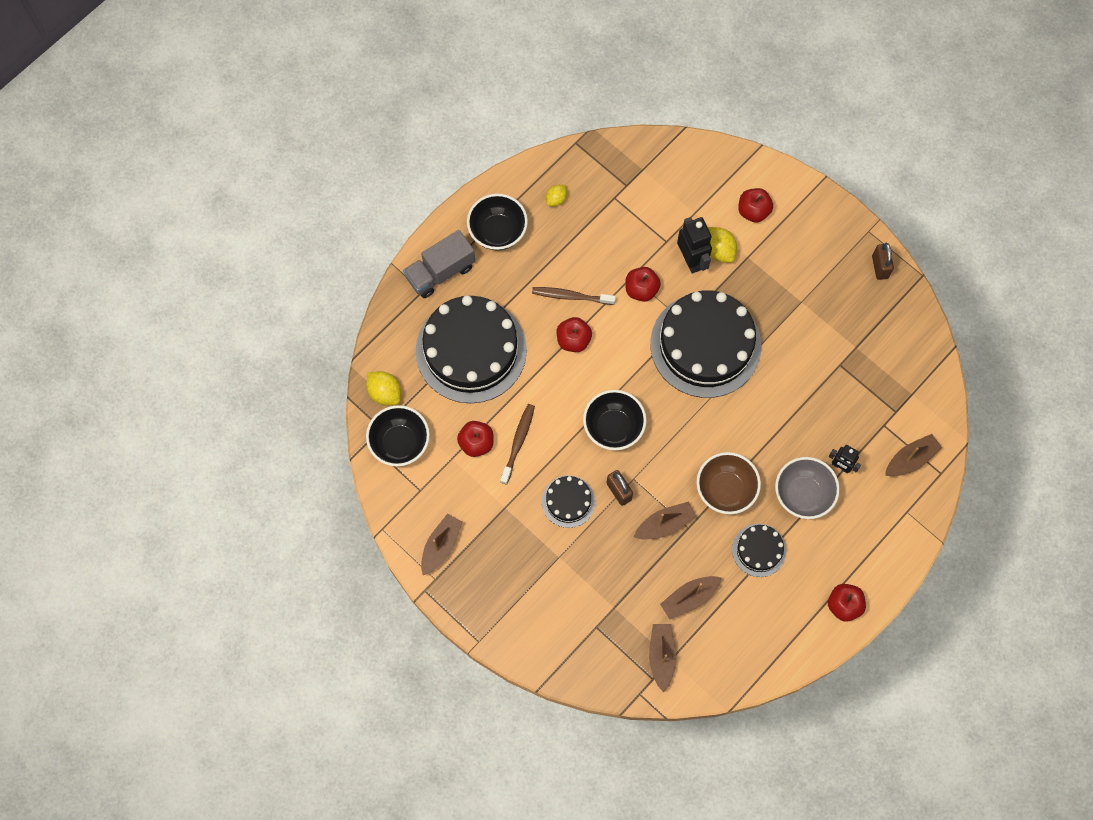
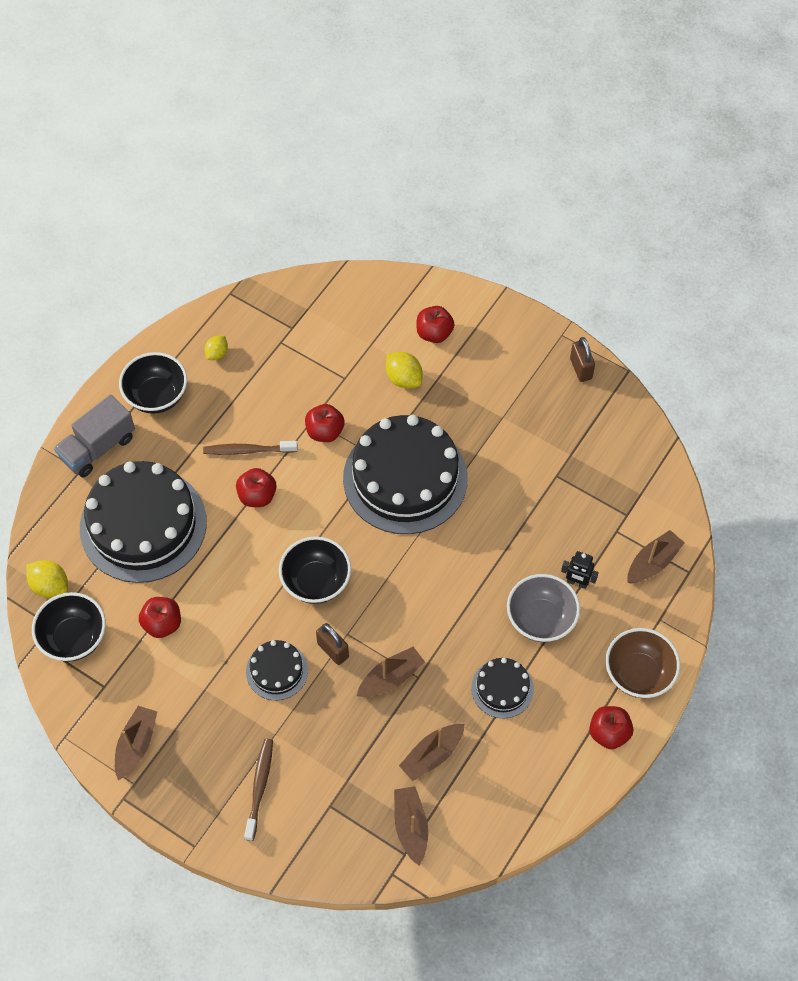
camera: 10 degrees left, 10 degrees down
brown toothbrush [500,404,535,485] -> brown toothbrush moved to [244,739,273,841]
black robot [677,217,712,274] -> none
brown bowl [697,452,761,514] -> brown bowl moved to [606,628,680,698]

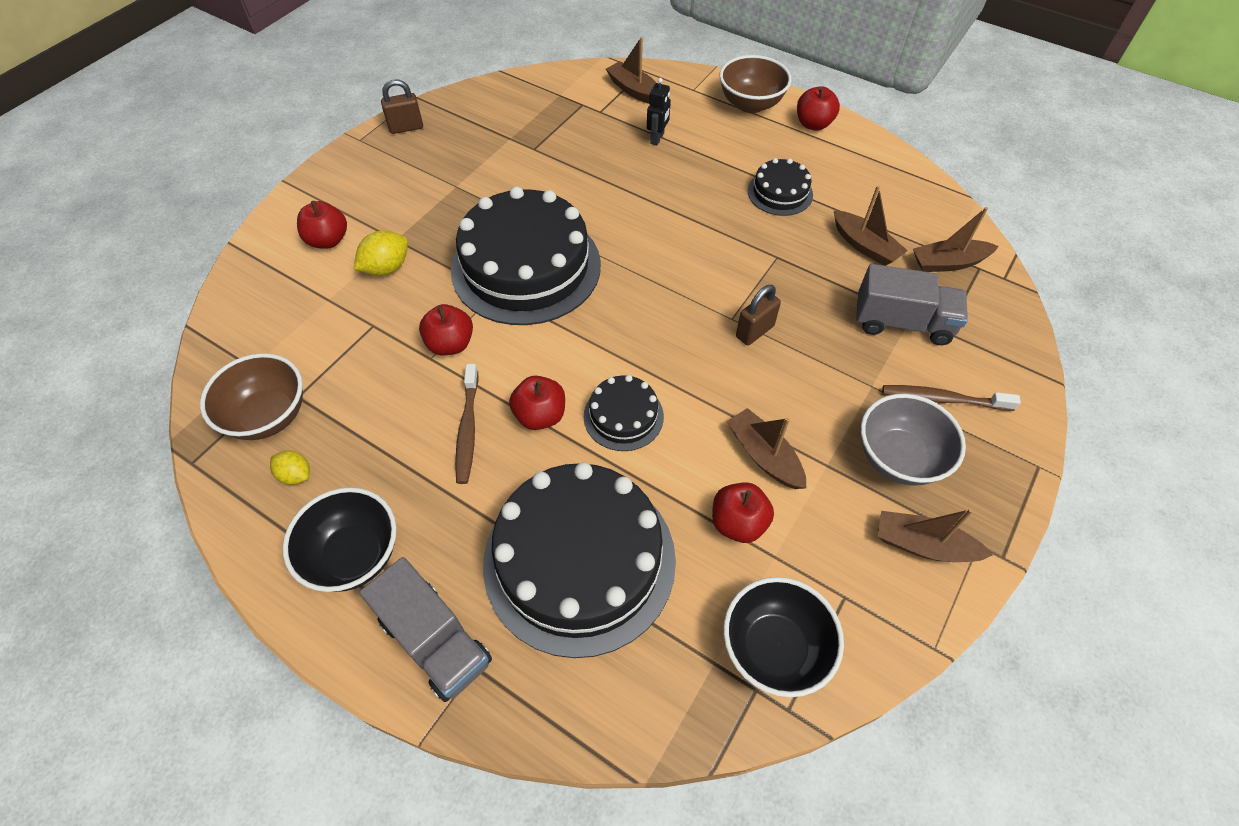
camera: 90 degrees left, 5 degrees down
yellow lemon [26,560,68,598] -> none
black cake [246,640,308,700] -> black cake moved to [584,375,664,451]
black bowl [279,536,351,604] -> none
brown boat [357,647,425,697] -> brown boat moved to [727,408,806,489]
grey bowl [507,574,580,642] -> grey bowl moved to [861,394,966,485]
none -> brown bowl [200,353,303,440]
none -> grey truck [856,264,968,345]

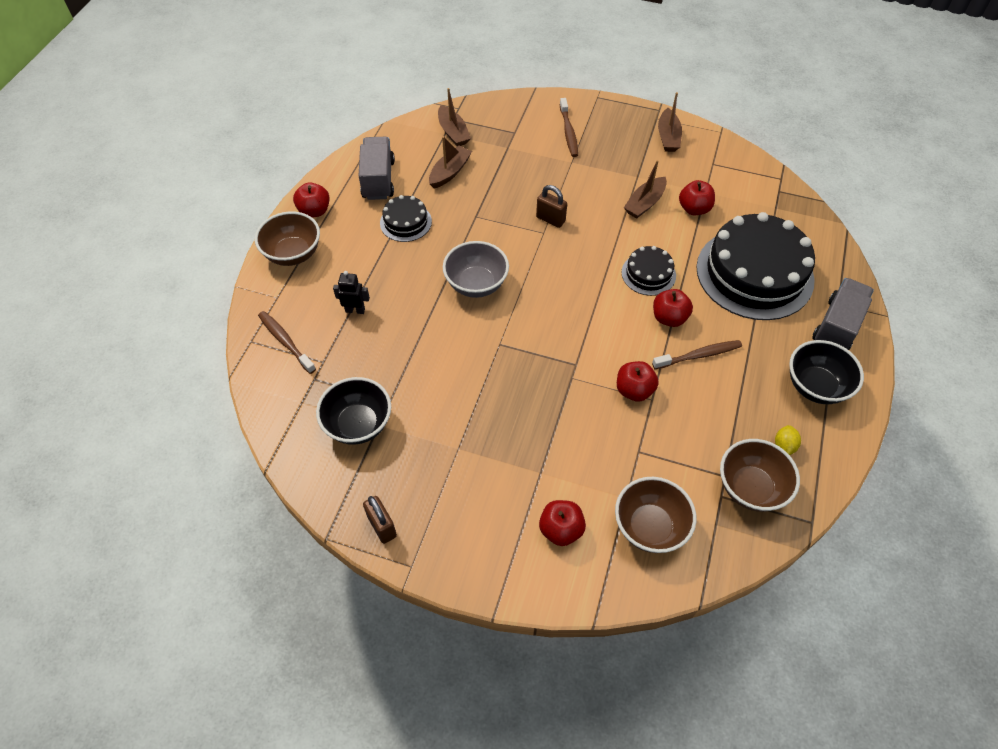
camera: 105 degrees left, 0 degrees up
yellow lemon [354,231,408,276] -> none
black cake [451,187,601,325] -> none
brown boat [606,37,656,104] -> brown toothbrush [258,311,316,374]
black bowl [723,577,844,697] -> black bowl moved to [316,377,391,445]
grey truck [856,264,968,345] -> grey truck moved to [359,137,395,200]
grey bowl [861,394,966,485] -> grey bowl moved to [443,241,509,298]
none -> brown bowl [615,477,696,553]

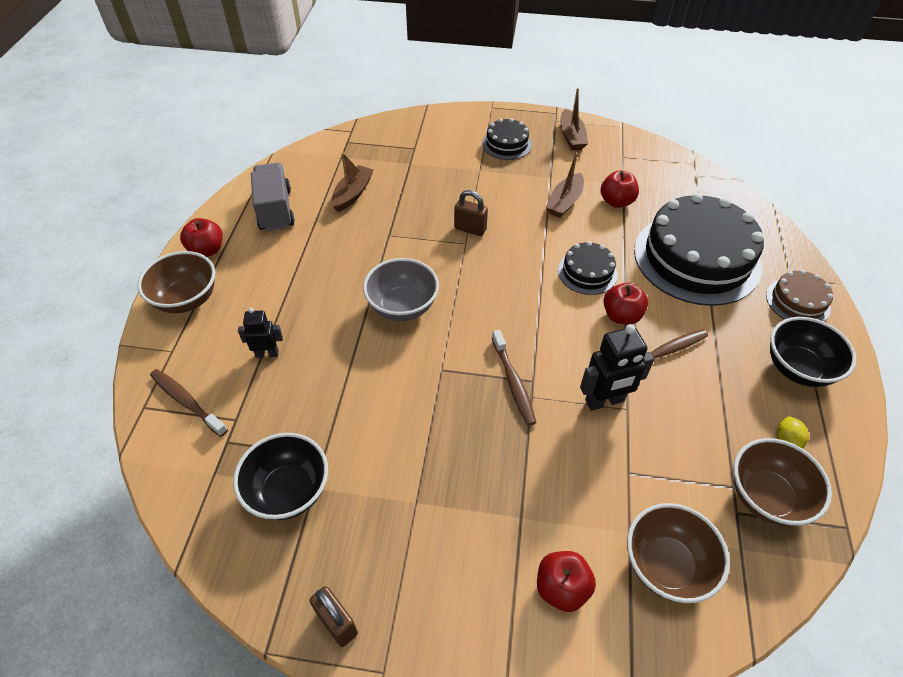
camera: 10 degrees left, 5 degrees down
black cake [380,195,432,242] -> black cake moved to [482,118,532,160]
brown boat [438,88,471,146] -> none
brown toothbrush [560,98,578,157] -> brown toothbrush moved to [492,330,537,426]
red apple [617,361,659,402] -> black robot [580,324,654,411]
grey truck [812,278,874,350] -> brown cake [766,270,833,322]

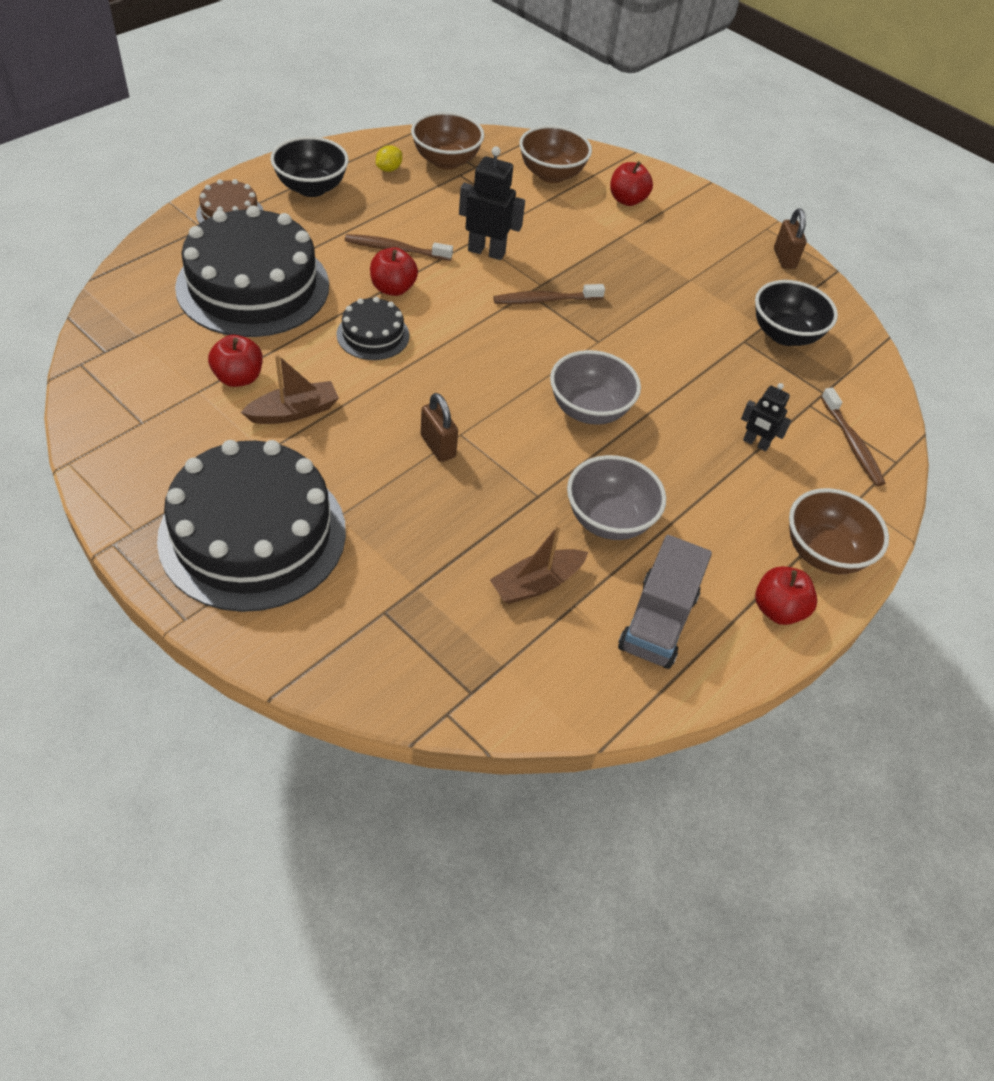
camera: 150 degrees left, 0 degrees up
black cake [482,118,532,160] -> black cake [157,440,346,612], size x2.13
brown toothbrush [492,330,537,426] -> brown toothbrush turned 120 degrees counterclockwise [494,284,605,304]
brown boat [560,88,588,150] -> none
none -> grey bowl [567,455,666,540]

